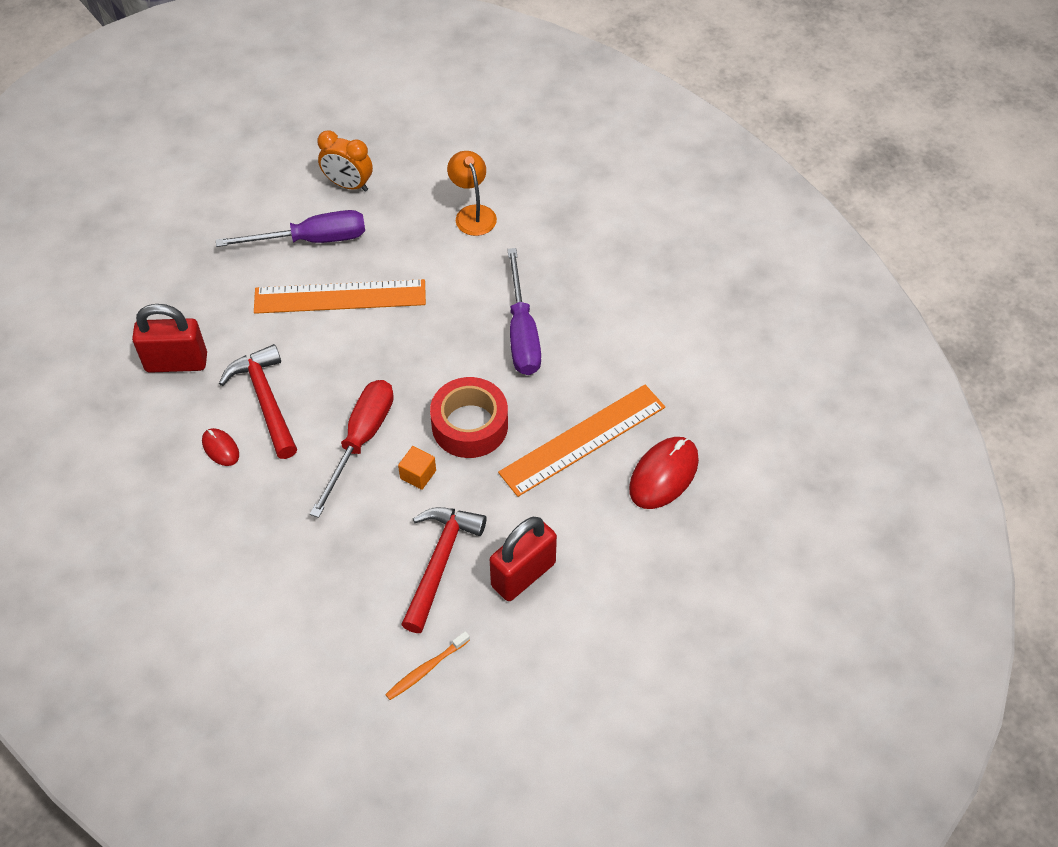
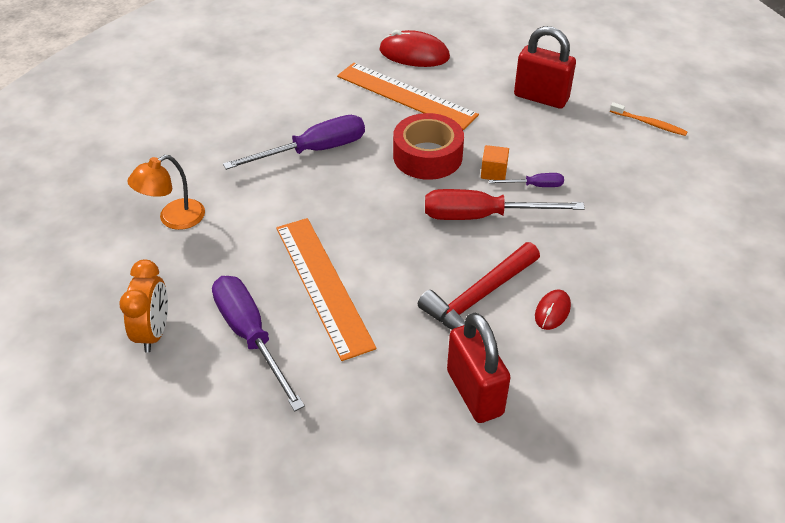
camera: 110 degrees left, 10 degrees down
red hammer [401,507,487,633] -> none
none -> purple screwdriver [489,173,564,187]

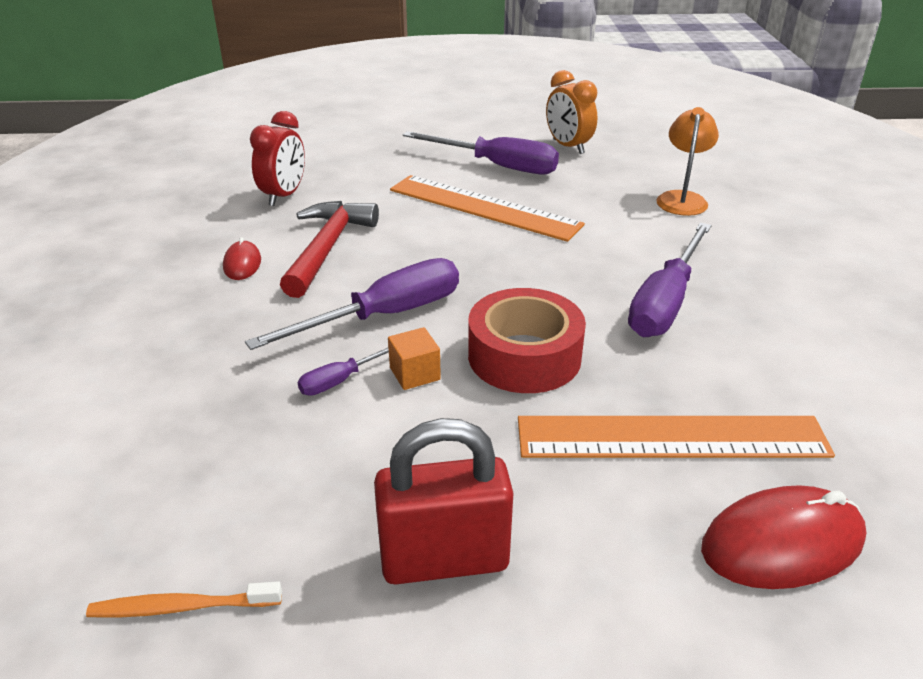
camera: 145 degrees right, 10 degrees down
red screwdriver [425,189,585,220] -> purple screwdriver [245,258,459,350]
red padlock [447,313,511,423] -> red clock [250,111,305,206]

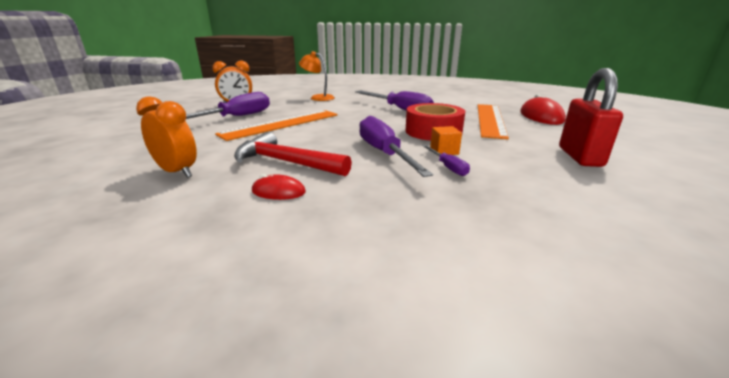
camera: 75 degrees left, 10 degrees down
orange toothbrush [86,581,282,618] -> none
red clock [250,111,305,206] -> orange clock [136,96,197,178]

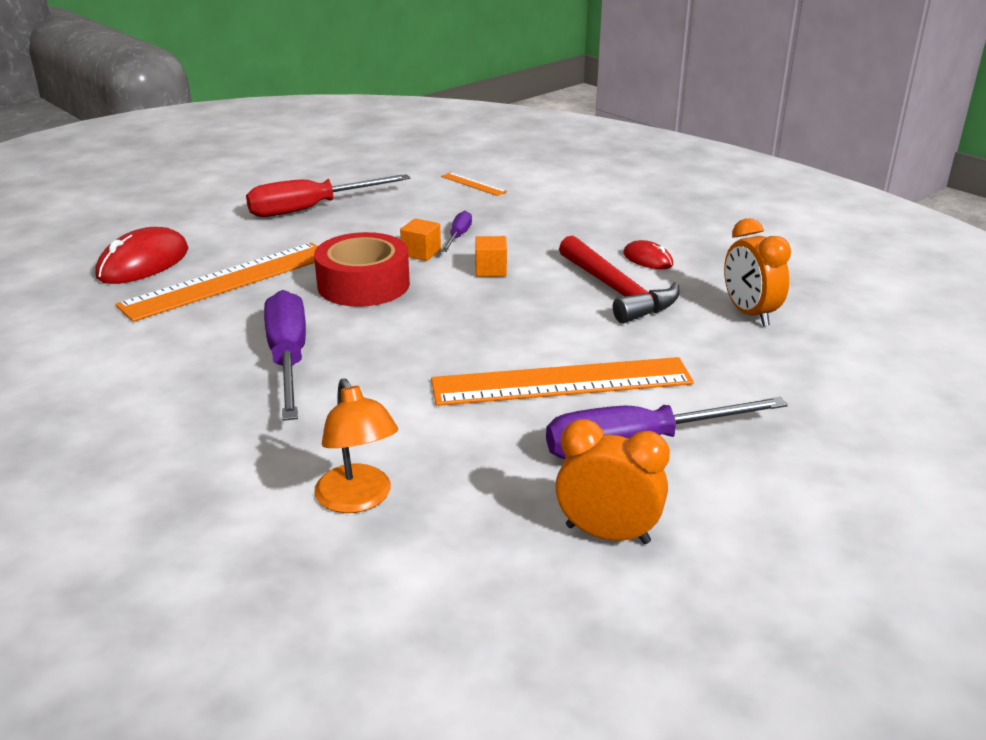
camera: 145 degrees left, 5 degrees up
purple screwdriver [359,116,433,177] -> orange cube [475,236,507,277]
red padlock [559,68,623,167] -> red screwdriver [246,174,410,217]
none -> orange ruler [441,172,507,196]

